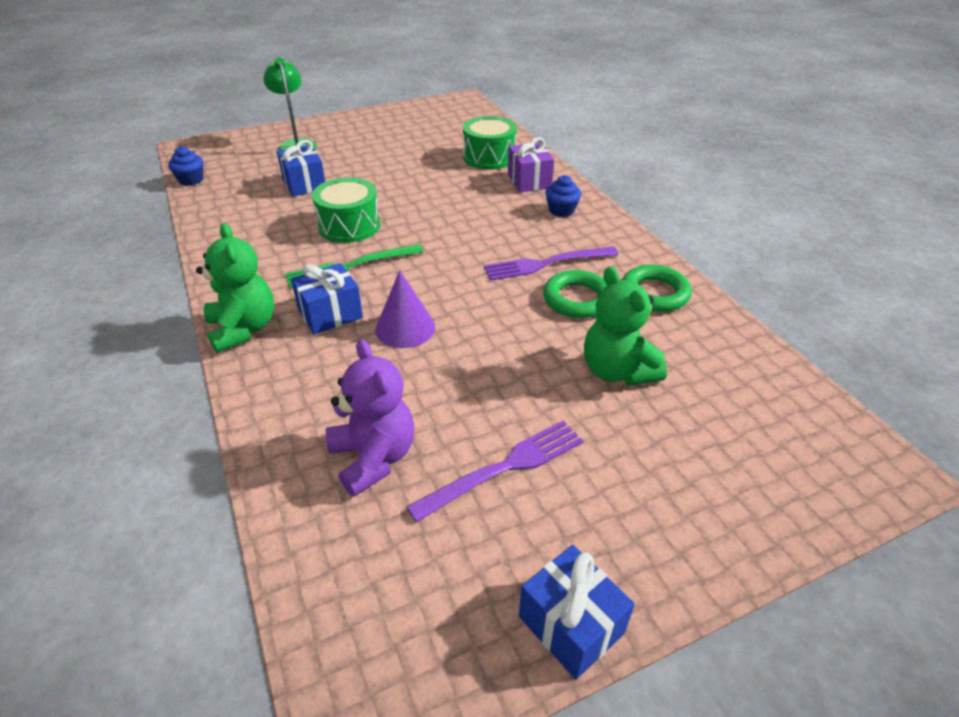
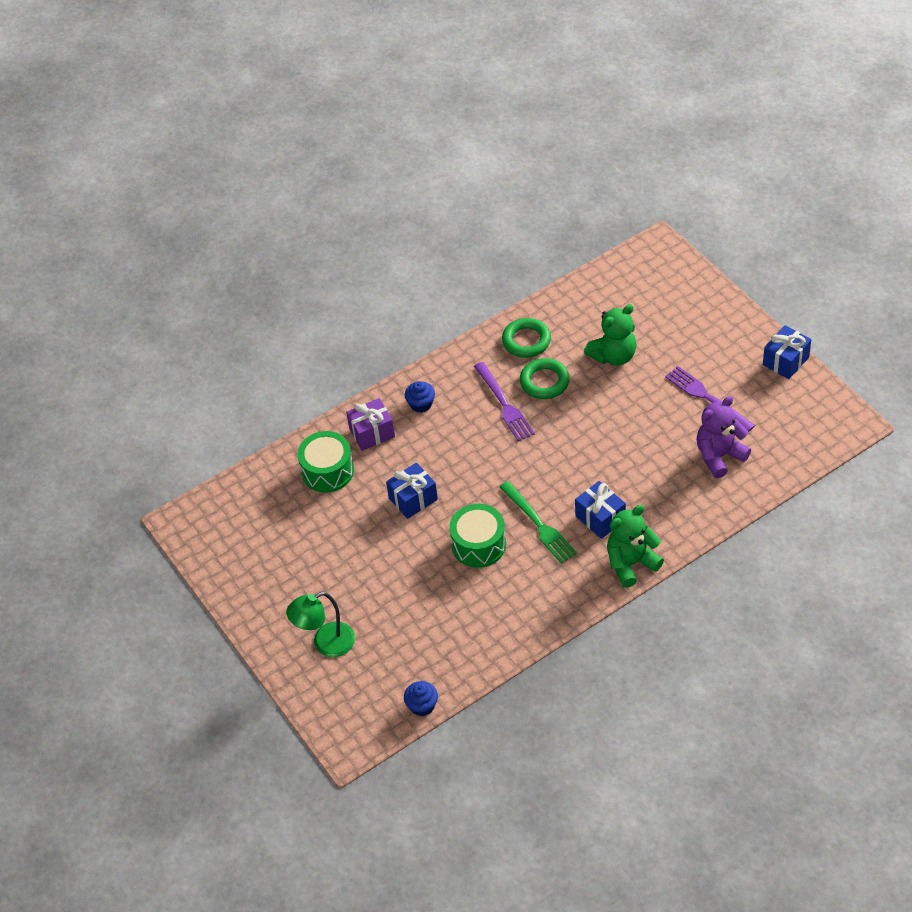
camera: 95 degrees left, 10 degrees up
blue gift [277,140,325,197] -> blue gift moved to [386,463,438,519]
purple cone [375,270,435,348] -> none

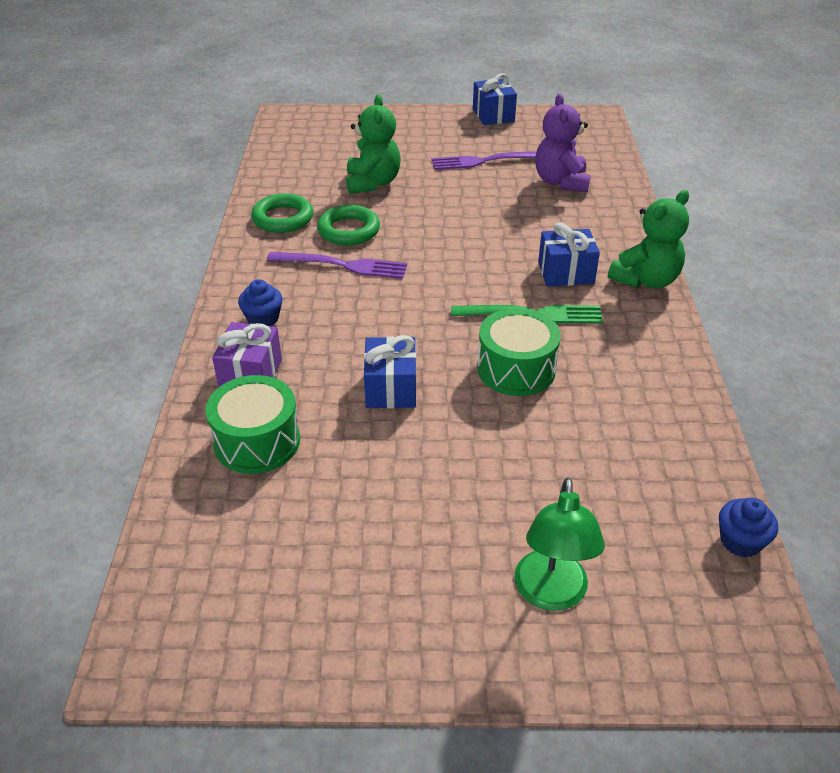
camera: 60 degrees left, 10 degrees down
green teddy bear [607,505,664,588] -> green teddy bear turned 135 degrees counterclockwise [608,190,689,288]

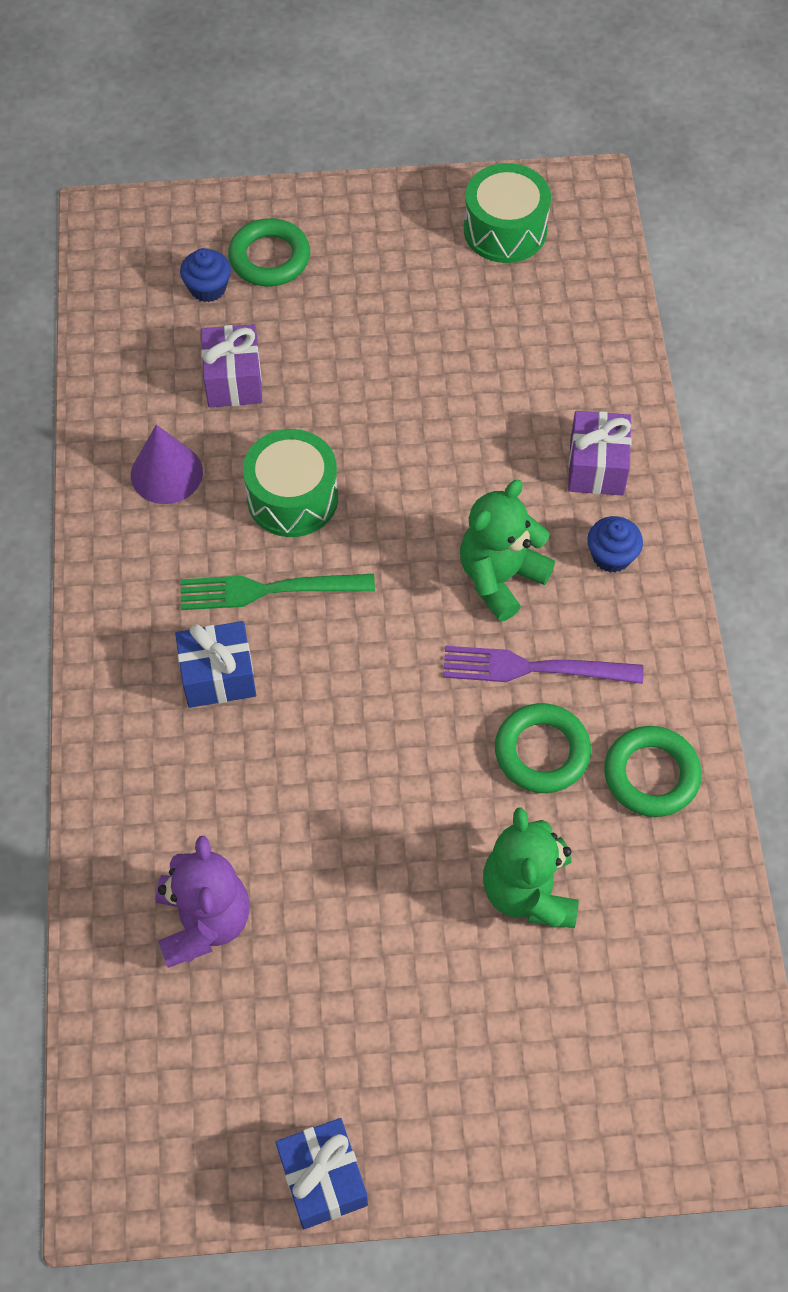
camera: 175 degrees right, 20 degrees up
green drum [206,375,300,474] -> green drum moved to [464,163,551,263]
blue gift [364,335,416,408] -> none
purple fork [432,152,536,170] -> none
green lamp [514,478,605,611] -> green ring [228,218,310,286]
green teddy bear [608,190,689,288] -> green teddy bear moved to [460,480,555,622]
blue cupcake [719,498,778,557] -> blue cupcake moved to [180,248,231,302]
none -> purple cone [131,425,203,504]
none -> purple gift [201,324,262,408]

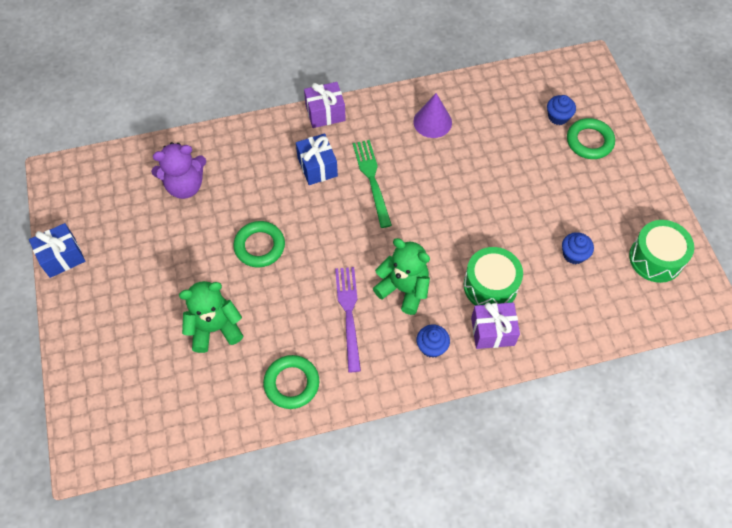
camera: 80 degrees right, 0 degrees up
purple gift [201,324,262,408] -> purple gift moved to [304,82,346,128]
green drum [243,429,338,537] -> green drum moved to [464,247,523,305]
green ring [495,703,591,793] -> green ring moved to [233,221,285,267]
none -> blue cupcake [562,232,594,264]

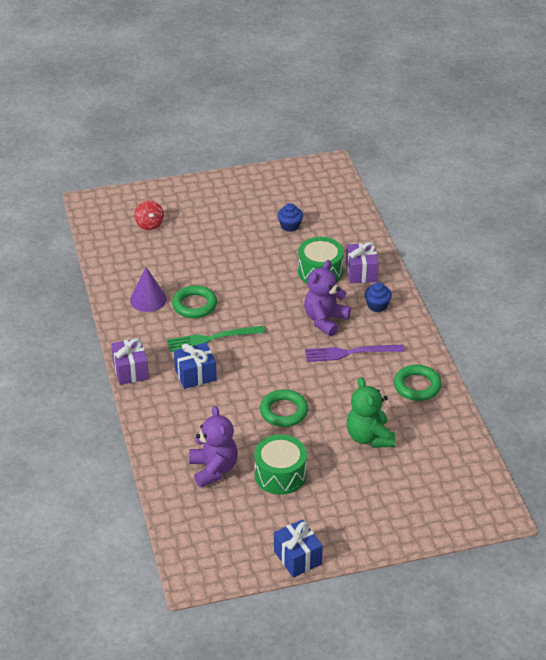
camera: 90 degrees left, 20 degrees down
green teddy bear [373,238,430,315] -> purple teddy bear [304,260,351,336]
blue cupcake [547,95,576,125] -> red spinning top [134,200,164,230]
green ring [567,118,615,159] -> green ring moved to [172,285,217,318]
green drum [629,220,694,283] -> green drum moved to [254,434,307,495]

